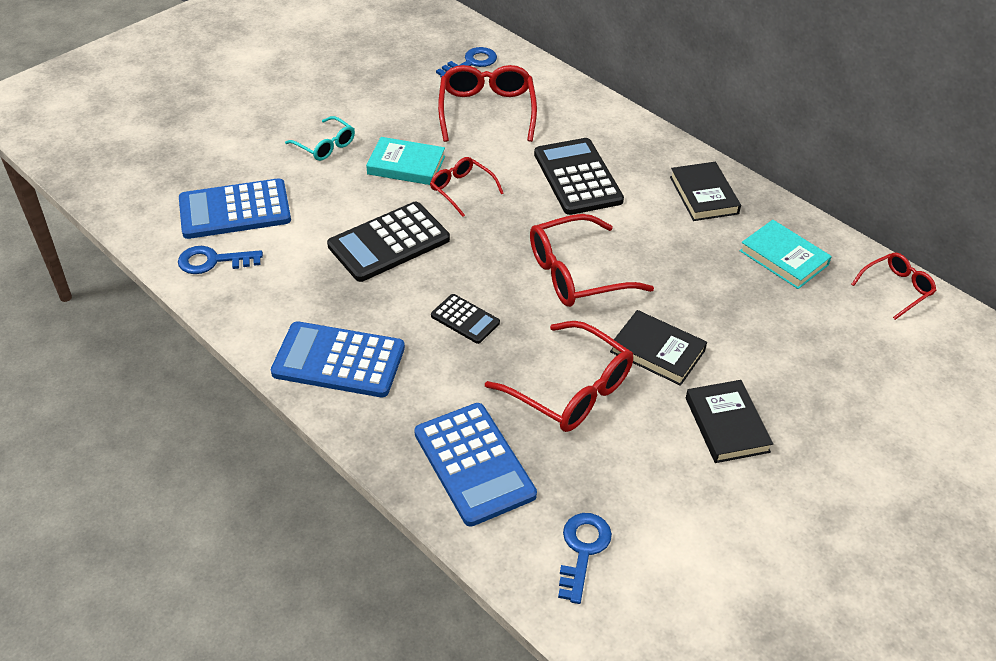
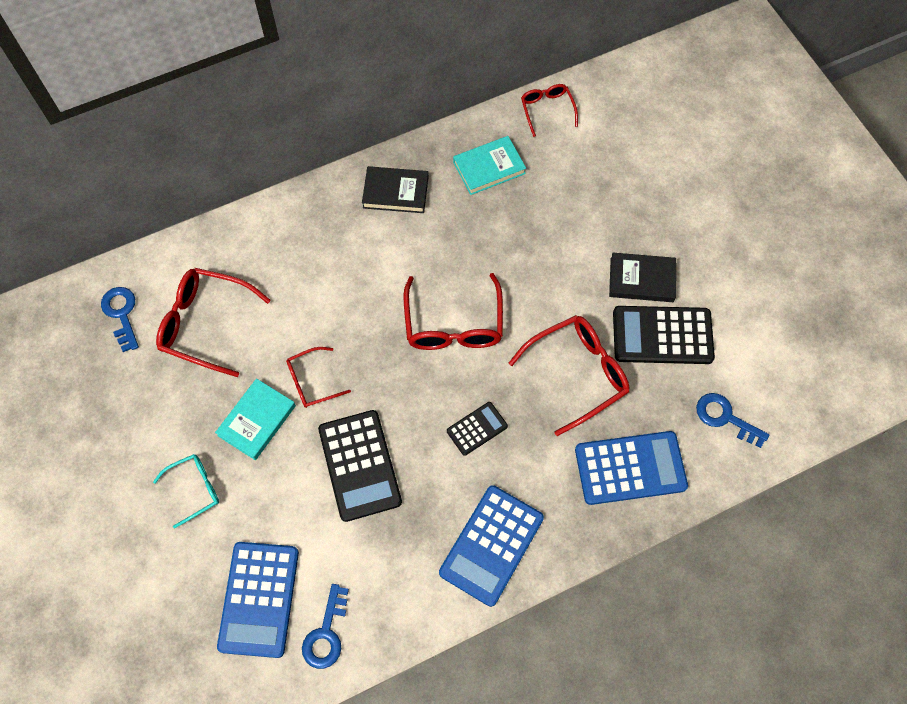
camera: 70 degrees left, 20 degrees up
black calculator [534,138,624,215] -> black calculator moved to [613,306,715,364]
black book [610,310,707,386] -> none

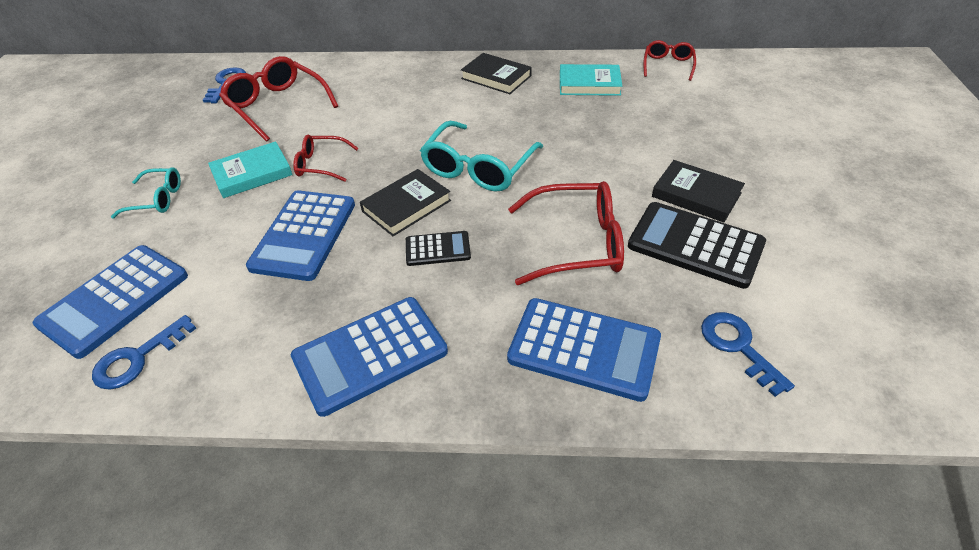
camera: 30 degrees right, 20 degrees down
black calculator [318,410,402,522] -> blue calculator [246,190,355,281]
red glasses [403,273,503,350] -> turquoise glasses [420,121,543,192]
none -> black book [360,169,451,236]

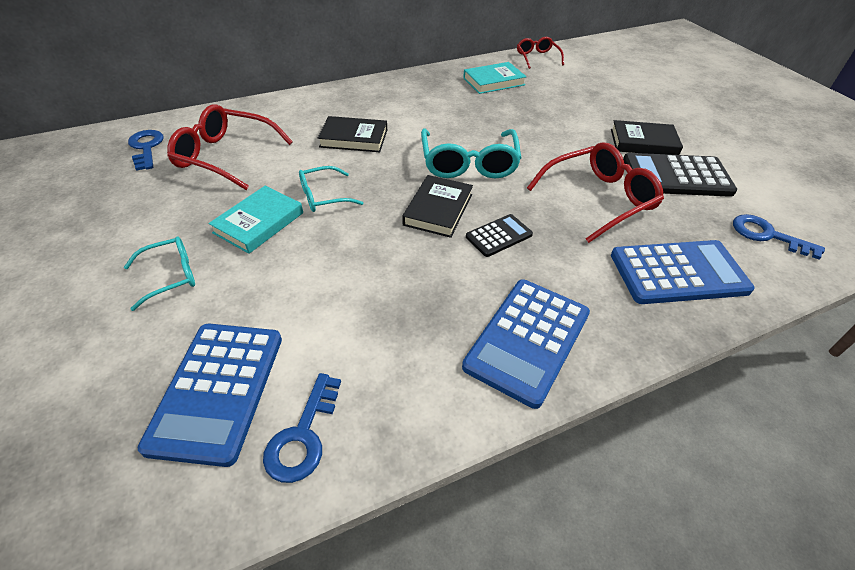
camera: 30 degrees left, 0 degrees up
blue calculator [246,190,355,281] -> none
red glasses [293,135,359,182] -> turquoise glasses [299,166,363,212]
black book [461,53,532,94] -> black book moved to [318,116,387,152]

